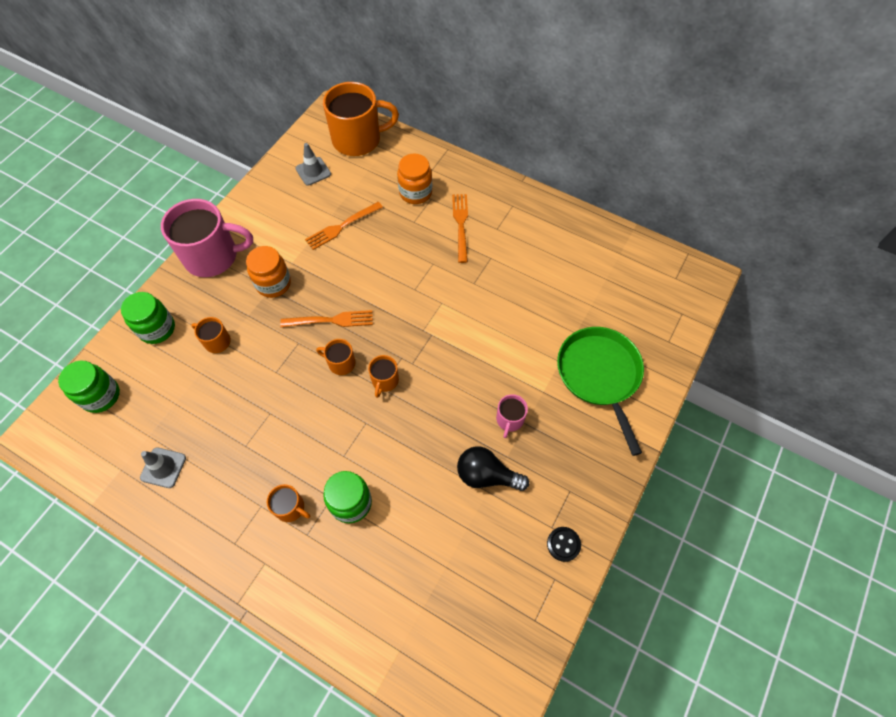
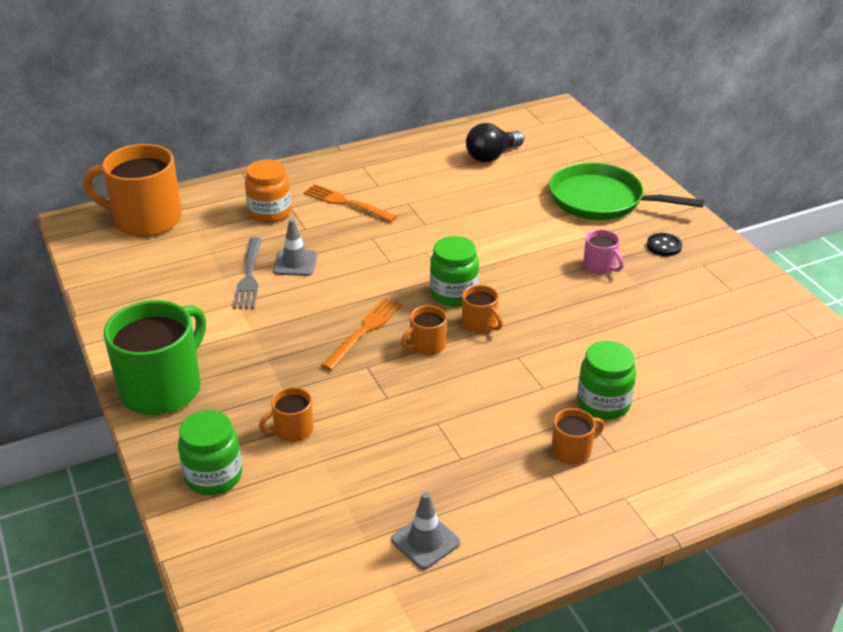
camera: 55 degrees left, 25 degrees down
green jar [58,361,120,413] -> green jar moved to [430,236,479,306]
pink mug [161,199,253,277] -> green mug [104,300,206,415]
orange jar [246,246,291,298] -> none
grey traffic cone [295,143,331,186] -> grey traffic cone moved to [273,219,317,276]
orange fork [305,202,383,250] -> grey fork [233,237,262,309]
orange mug [323,82,399,156] -> orange mug turned 105 degrees counterclockwise [83,144,182,237]
black light bulb [457,446,529,491] -> black light bulb moved to [466,123,524,162]
black button [547,527,581,562] -> black button moved to [647,233,682,256]

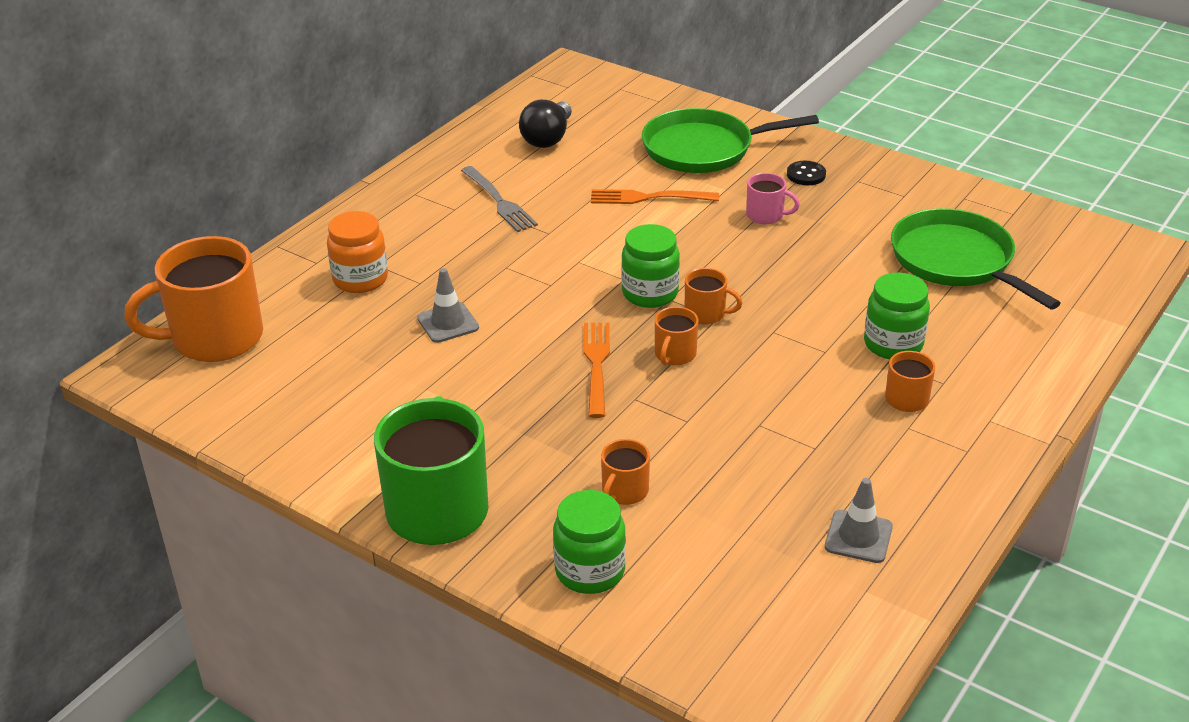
camera: 30 degrees left, 0 degrees up
grey fork [233,237,262,309] -> grey fork moved to [461,166,538,232]
orange fork [304,184,397,222] -> orange fork moved to [591,189,719,204]
none -> green pan [891,208,1061,310]

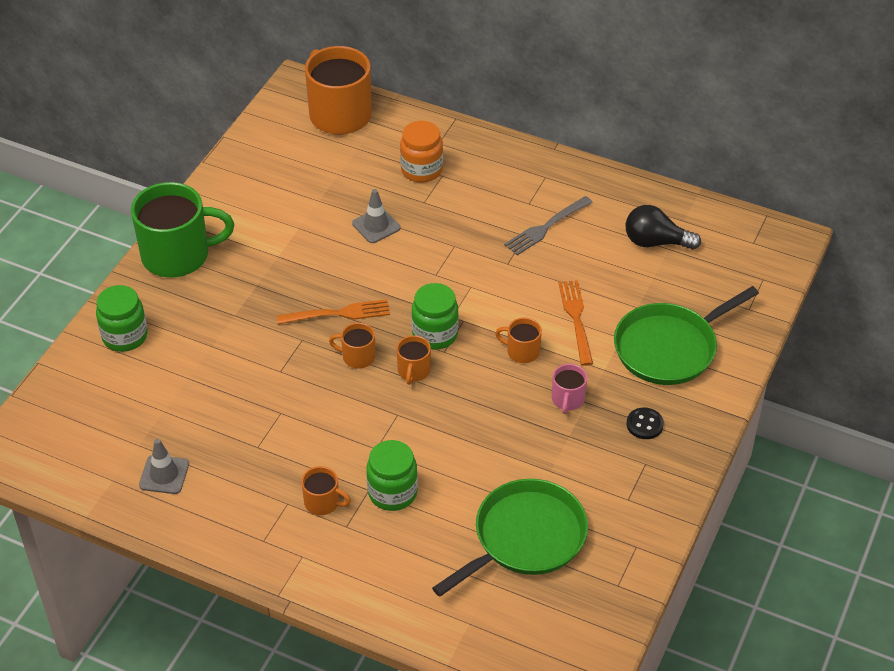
camera: 80 degrees right, 10 degrees up
orange mug [601,439,650,505] -> orange mug moved to [495,317,542,363]
green pan [642,108,819,173] -> green pan turned 105 degrees counterclockwise [614,286,759,385]

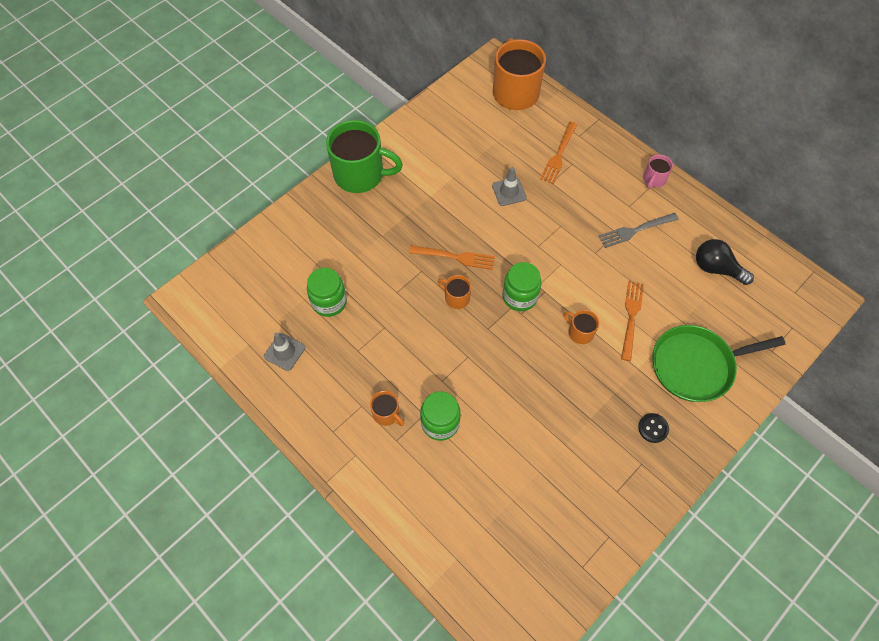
camera: 20 degrees right, 15 degrees up
green jar [96,285,148,352] -> green jar moved to [307,268,347,317]
orange mug [397,335,431,385] -> none
orange jar [400,121,443,183] -> orange fork [540,122,577,184]
green pan [432,479,588,597] -> none
pink mug [552,364,587,414] -> pink mug moved to [643,155,673,188]

